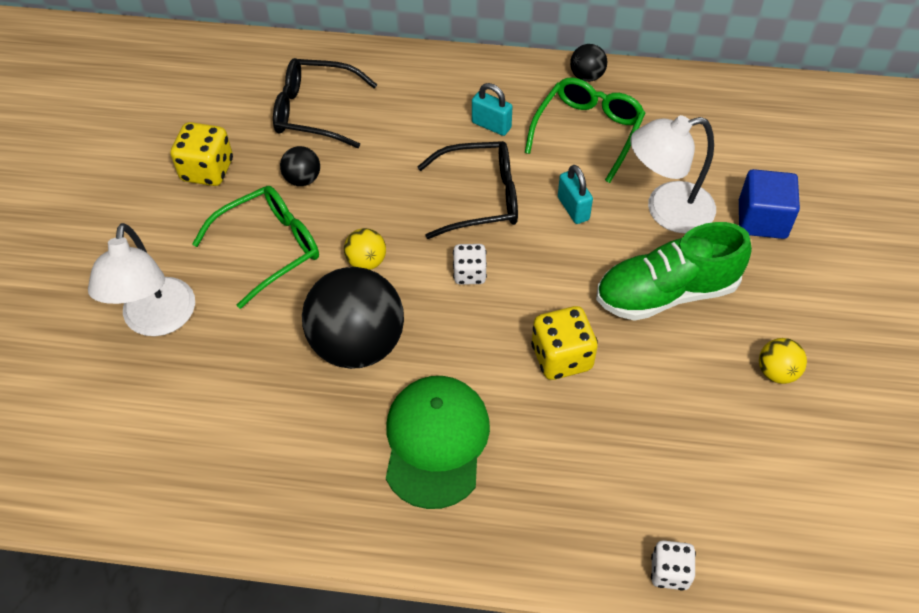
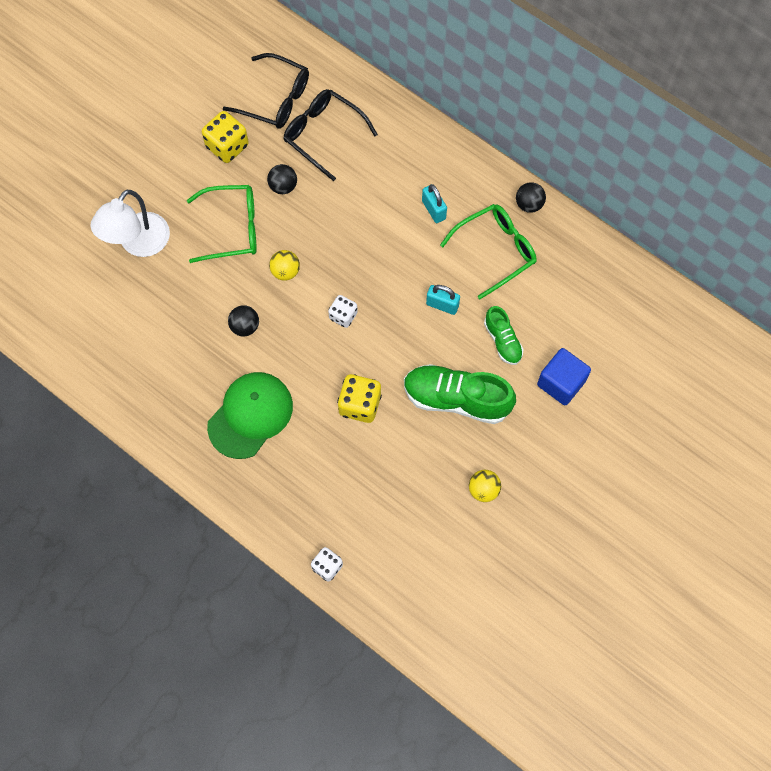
camera: 30 degrees right, 15 degrees up
black ball [302,267,404,369] -> black ball [228,305,259,336], size x0.45
black glasses [417,141,518,239] -> black glasses moved to [223,53,309,129]
turquoise padlock [558,165,593,224] -> turquoise padlock turned 75 degrees counterclockwise [426,285,460,315]
white lamp [630,115,716,234] -> green shoe [484,306,524,365]

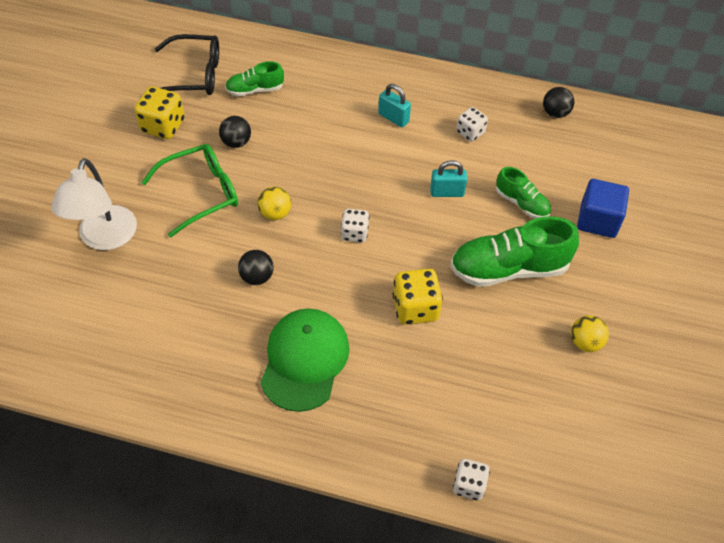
camera: 25 degrees left, 15 degrees down
black glasses [283,89,378,181] -> green shoe [225,61,284,96]
green glasses [440,204,537,299] -> white dice [456,107,488,142]
black ball [516,182,546,213] -> black ball moved to [543,87,574,118]

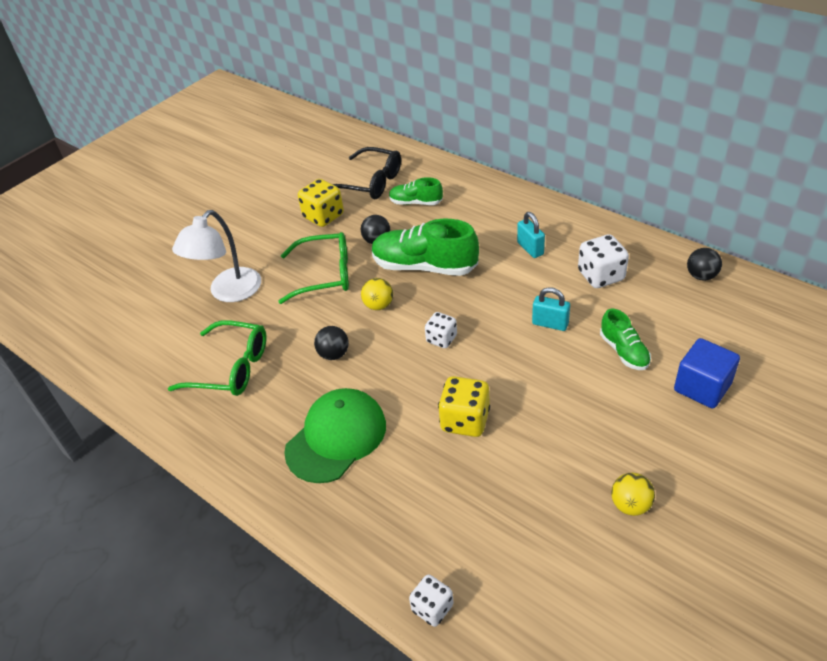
camera: 30 degrees right, 10 degrees down
green shoe [450,216,579,287] -> green shoe moved to [372,219,479,276]
white dice [456,107,488,142] -> white dice [578,234,629,288], size x1.57
none -> green glasses [168,320,266,396]

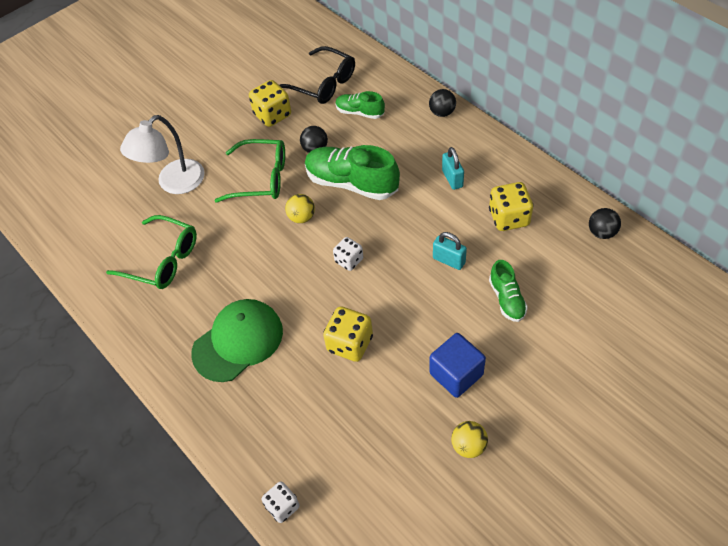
camera: 10 degrees right, 10 degrees up
black ball [314,326,349,360] -> black ball moved to [429,89,456,117]
white dice [578,234,629,288] -> yellow dice [489,182,534,231]
blue cube [674,338,740,408] -> blue cube moved to [430,333,486,398]

